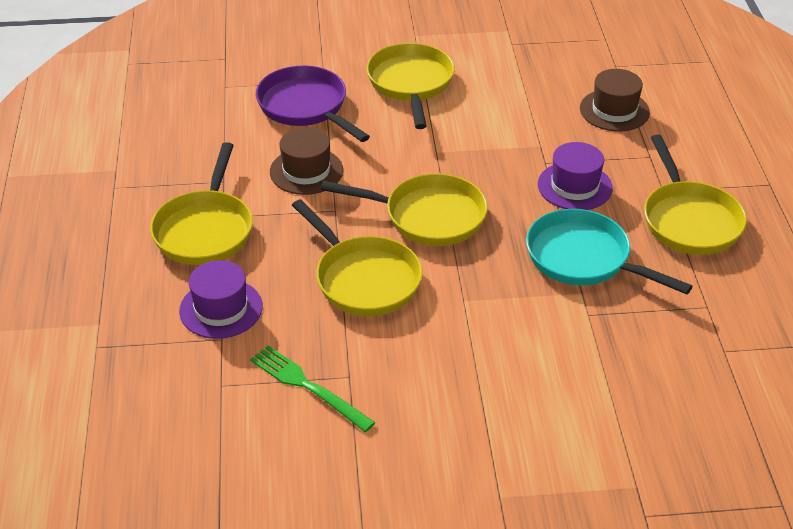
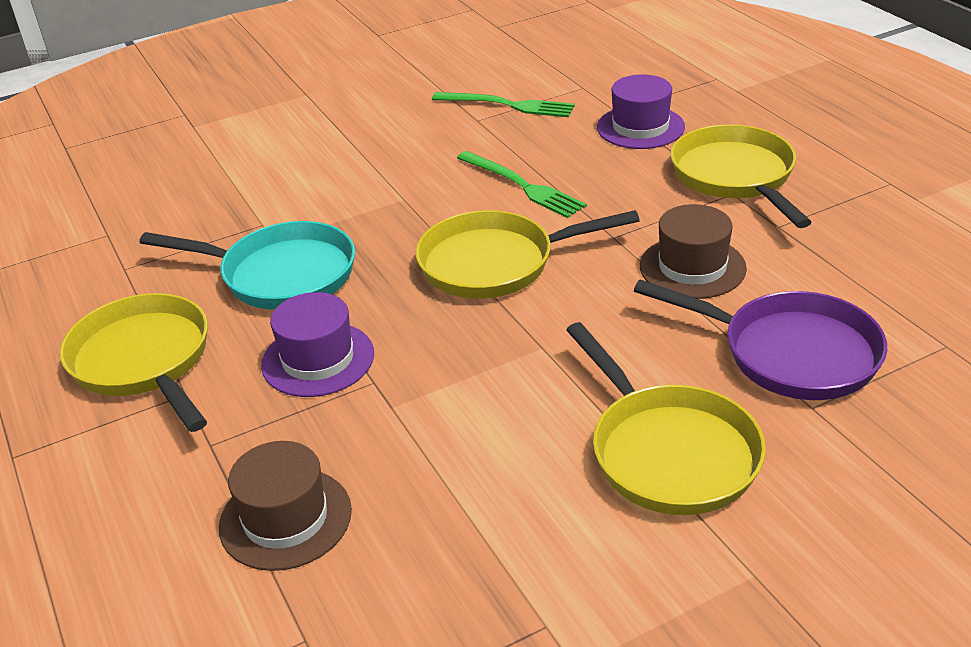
camera: 160 degrees right, 5 degrees down
yellow pan [292,199,423,316] -> green fork [457,151,587,218]

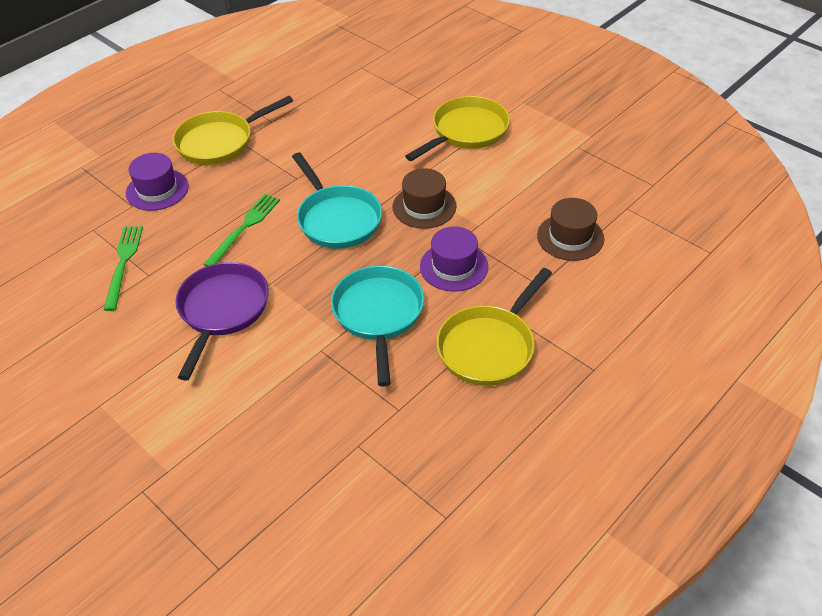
camera: 110 degrees left, 10 degrees up
yellow pan [415,210,640,299] -> turquoise pan [292,153,382,249]
purple pan [634,280,887,400] -> purple pan moved to [175,262,269,381]
brown hat [640,204,747,299] -> brown hat moved to [393,168,457,229]

